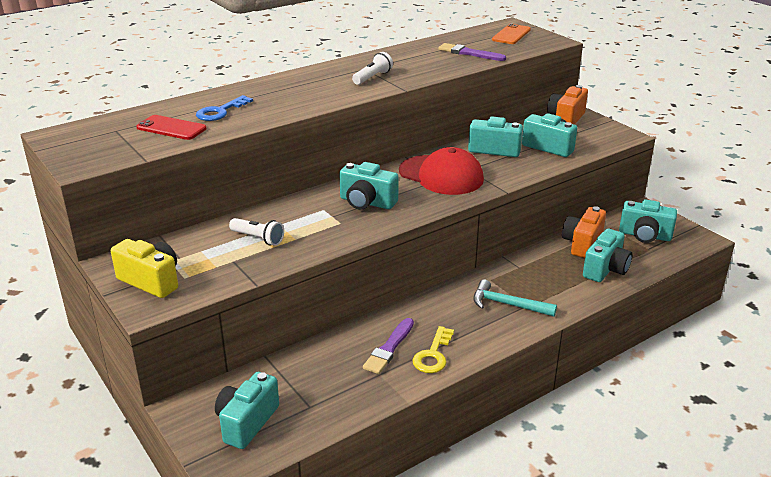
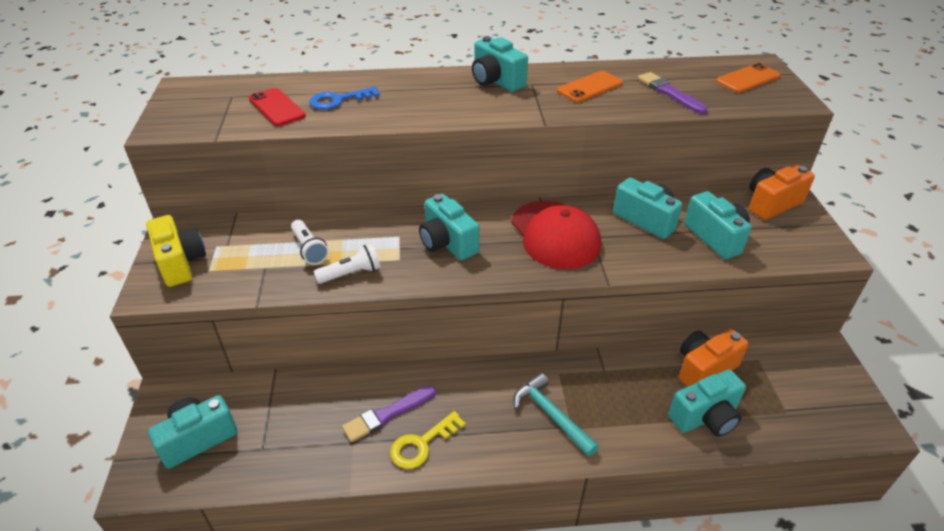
camera: 30 degrees right, 10 degrees up
white flashlight [352,52,393,85] -> white flashlight moved to [314,243,381,284]
turquoise camera [619,199,677,243] -> turquoise camera moved to [472,36,528,92]
none -> orange phone [557,71,623,102]

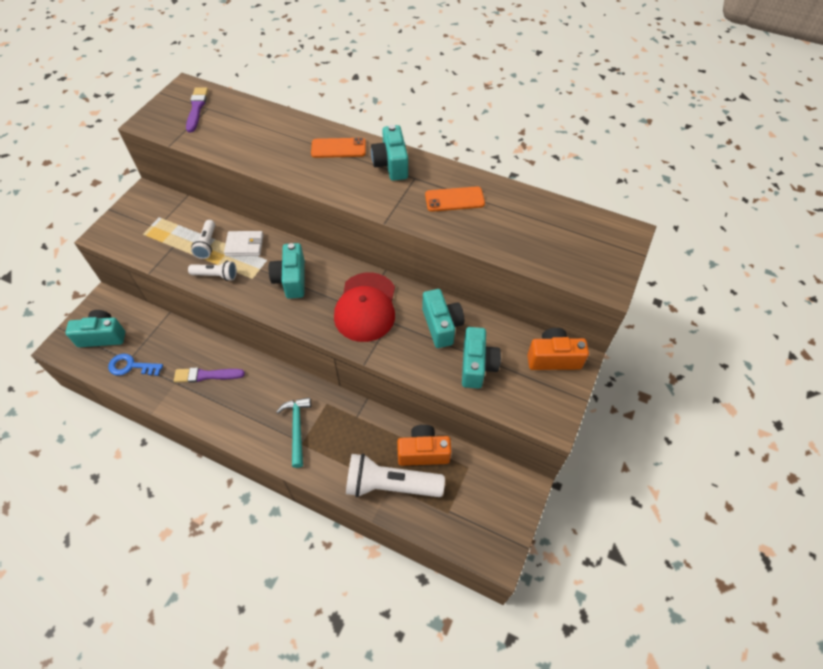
camera: 30 degrees right, 15 degrees up
yellow camera [146,215,206,287] -> none
red phone [249,88,306,126] -> none
blue key [309,87,380,110] -> blue key moved to [108,354,163,376]
yellow key [390,411,466,469] -> none
purple brush [638,72,708,114] -> purple brush moved to [186,87,208,132]
turquoise camera [668,370,746,437] -> white flashlight [346,453,445,497]
orange phone [716,63,781,93] -> orange phone moved to [311,138,366,158]
none -> white wallet [224,231,263,256]

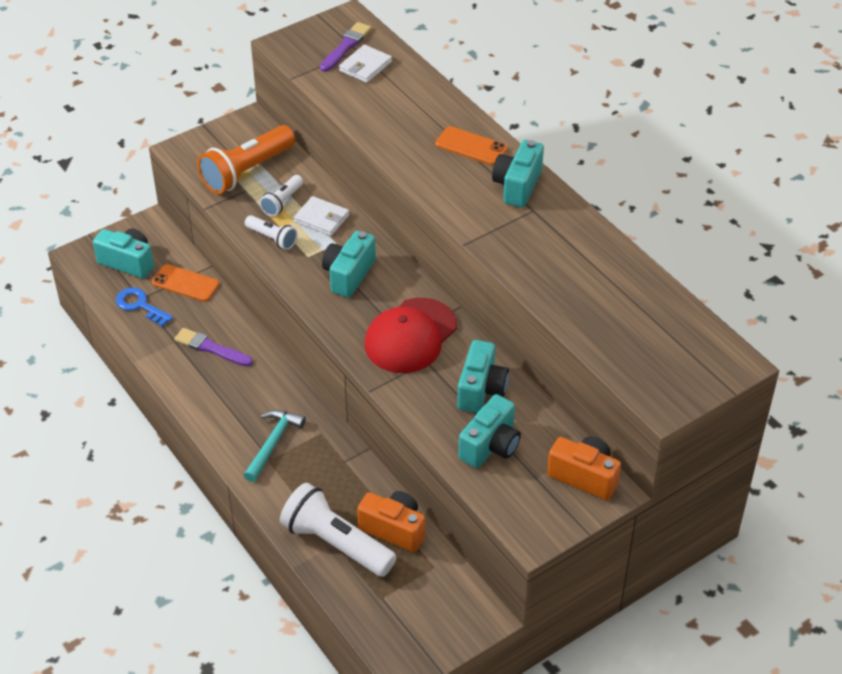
camera: 30 degrees right, 10 degrees down
orange phone [425,186,485,212] -> orange phone moved to [152,264,220,302]
none -> orange flashlight [197,125,295,194]
none -> white wallet [339,44,392,83]

